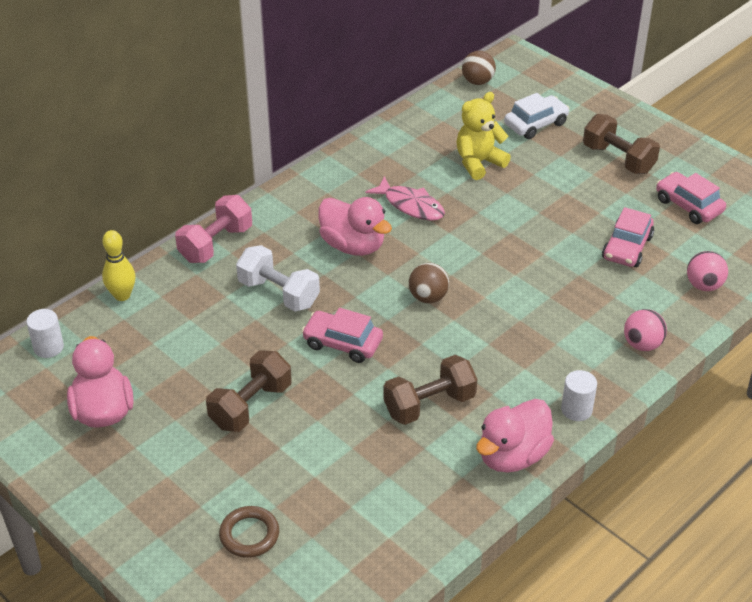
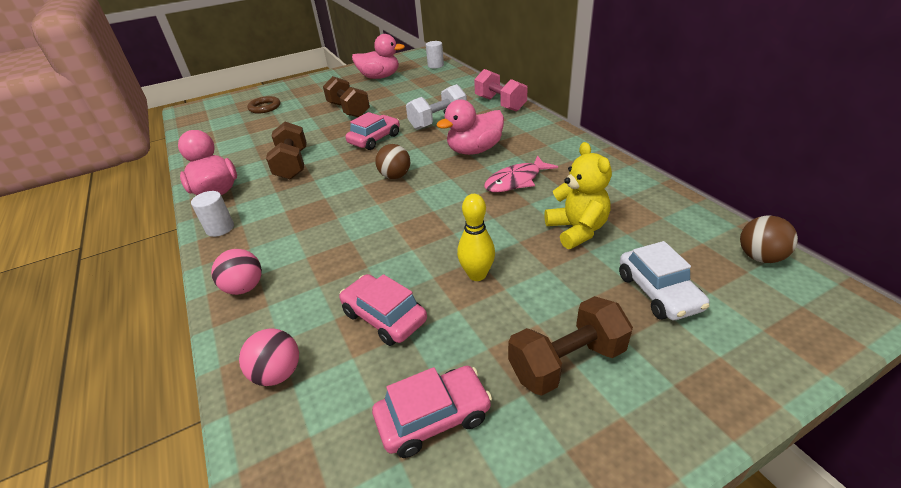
camera: 110 degrees right, 5 degrees down
yellow bowling pin [102,230,135,301] -> yellow bowling pin moved to [457,194,495,281]

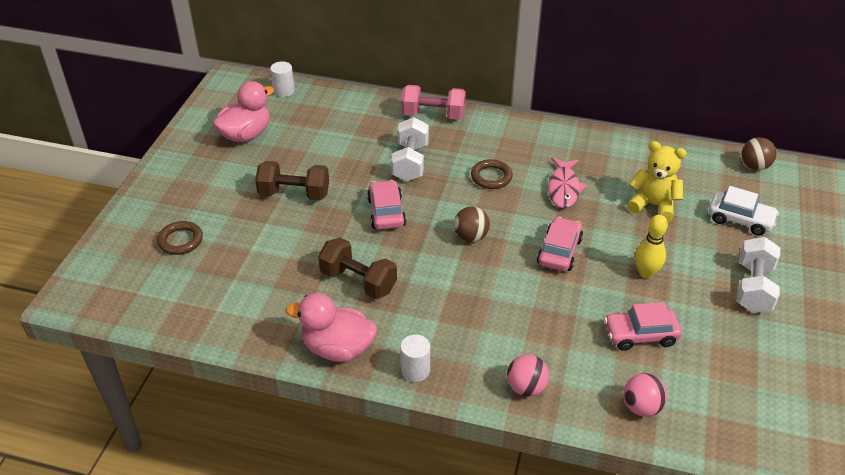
camera: 50 degrees left, 5 degrees up
pink car [372,366,492,458] -> pink car moved to [537,217,583,271]
pink duck [436,99,504,155] -> brown ring [471,159,513,189]
brown dumbbell [508,296,633,396] -> white dumbbell [737,237,780,313]

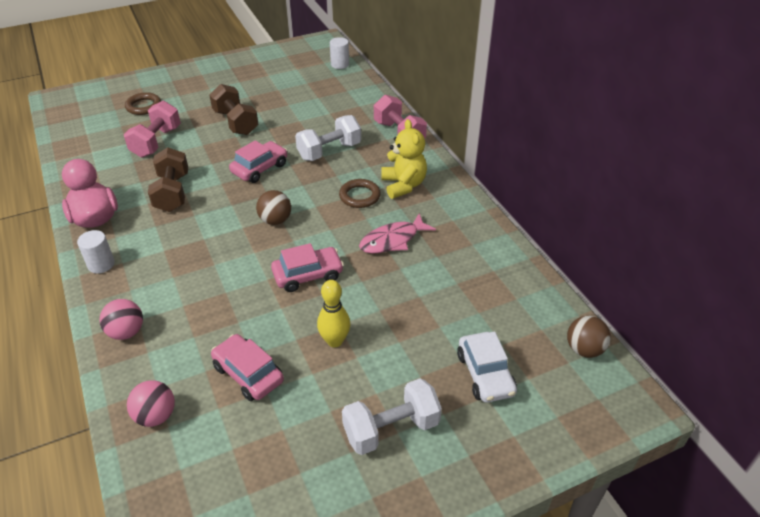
camera: 50 degrees right, 0 degrees up
pink duck [213,81,274,142] -> none
yellow teddy bear [627,141,687,222] -> yellow teddy bear moved to [381,119,427,199]
none -> pink dumbbell [124,101,181,158]

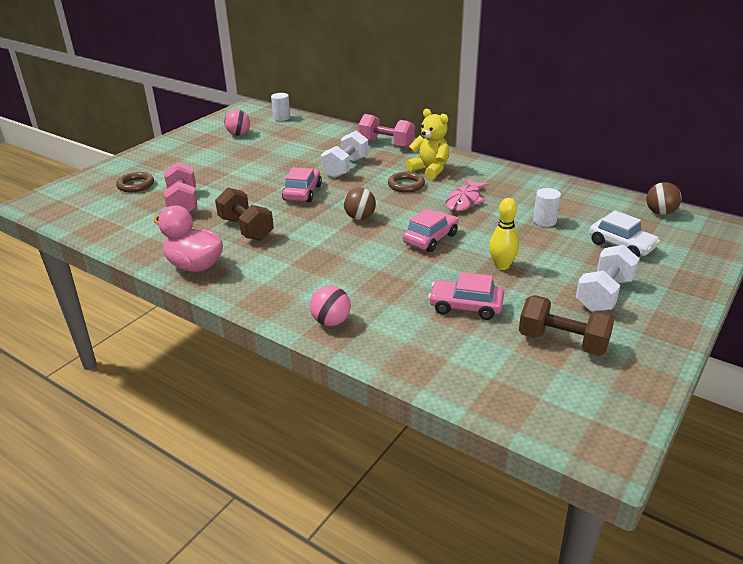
camera: 30 degrees left, 10 degrees down
white cylinder [77,230,115,274] -> white cylinder moved to [533,188,561,227]
pink ball [127,380,175,427] -> pink ball moved to [224,109,250,135]
brown dumbbell [209,84,258,135] -> brown dumbbell moved to [519,295,615,356]

